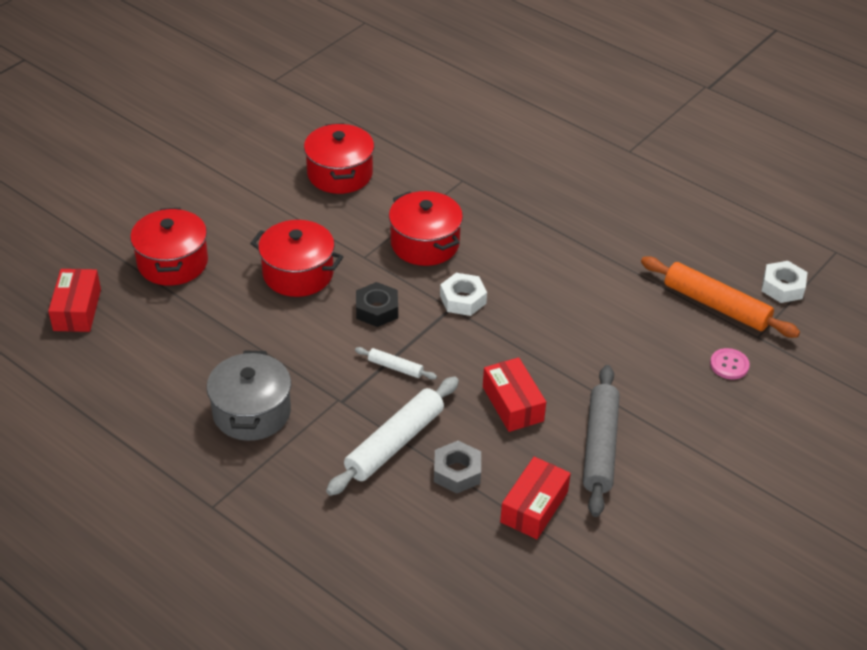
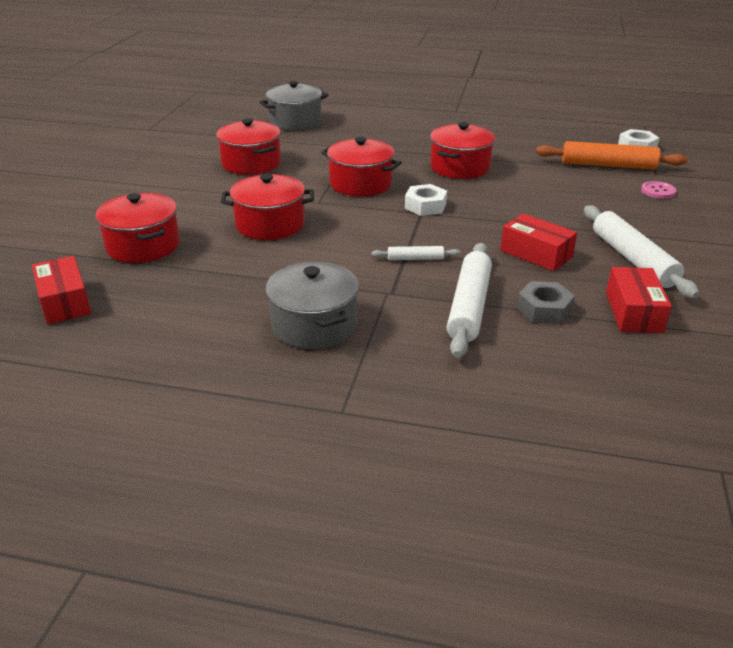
camera: 25 degrees left, 10 degrees down
black nut [356,282,398,327] -> none
grey rolling pin [583,365,620,517] -> white rolling pin [584,205,699,298]
none -> grey pot [259,81,328,130]
none -> red pot [430,122,495,179]

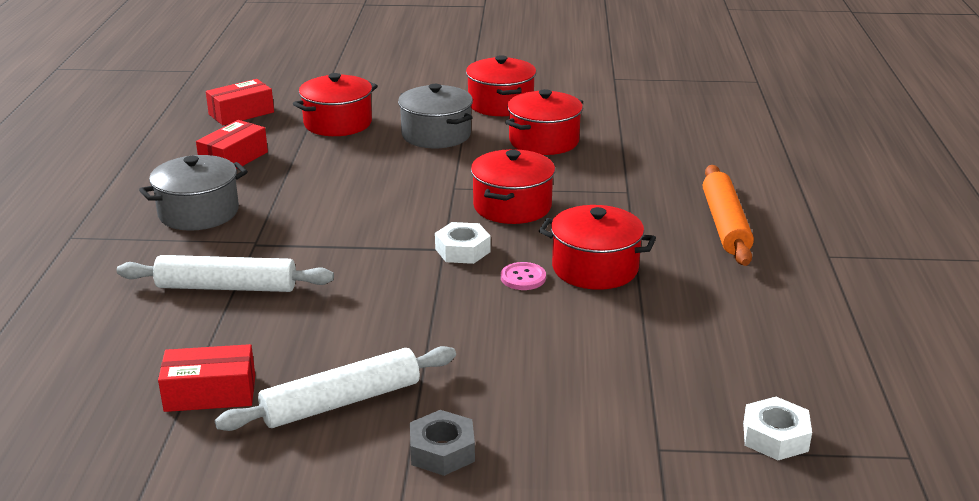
camera: 80 degrees right, 5 degrees down
red pot [221,174,314,240] -> red pot moved to [466,55,536,116]
grey pot [259,81,328,130] -> grey pot moved to [398,84,473,148]
white rolling pin [372,246,460,260] -> none
red box [500,213,577,271] -> red box moved to [196,120,268,169]
grey nut [517,281,575,324] -> grey nut moved to [410,410,475,476]
orange rolling pin [536,141,687,170] -> orange rolling pin moved to [703,165,754,266]
pink button [641,181,676,199] -> pink button moved to [501,262,546,290]

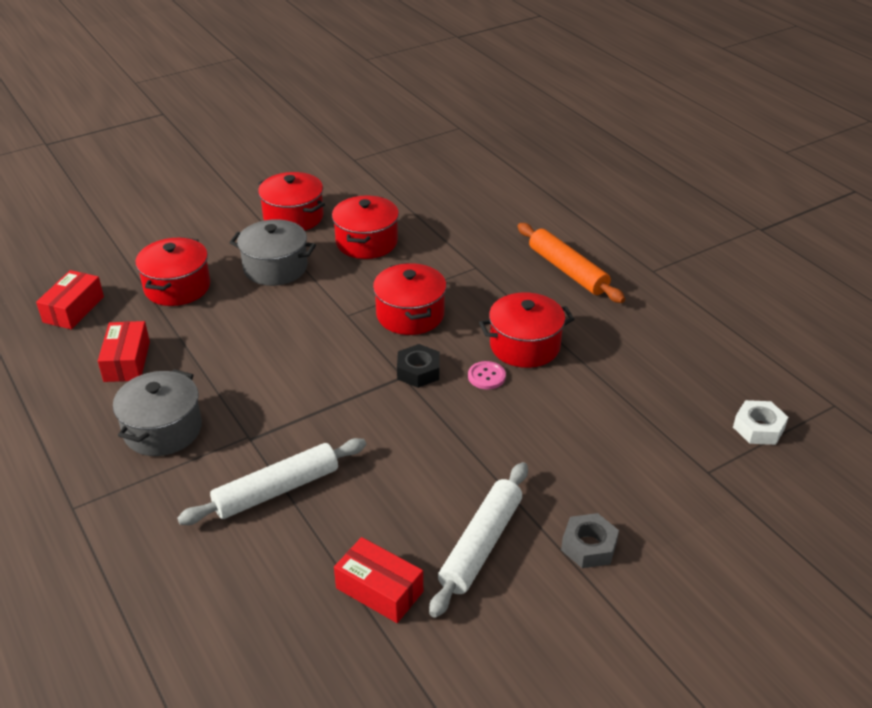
camera: 35 degrees left, 10 degrees up
red box [158,344,255,412] -> red box turned 75 degrees clockwise [334,537,423,623]
white nut [435,222,491,264] -> black nut [397,344,440,388]

